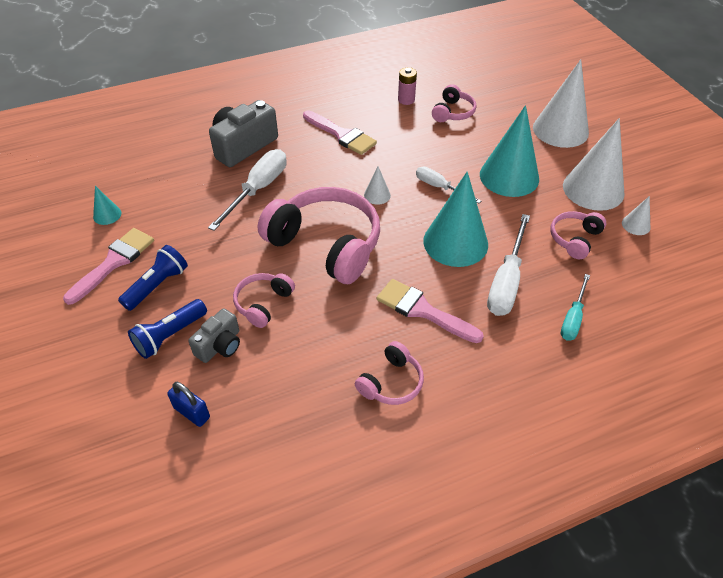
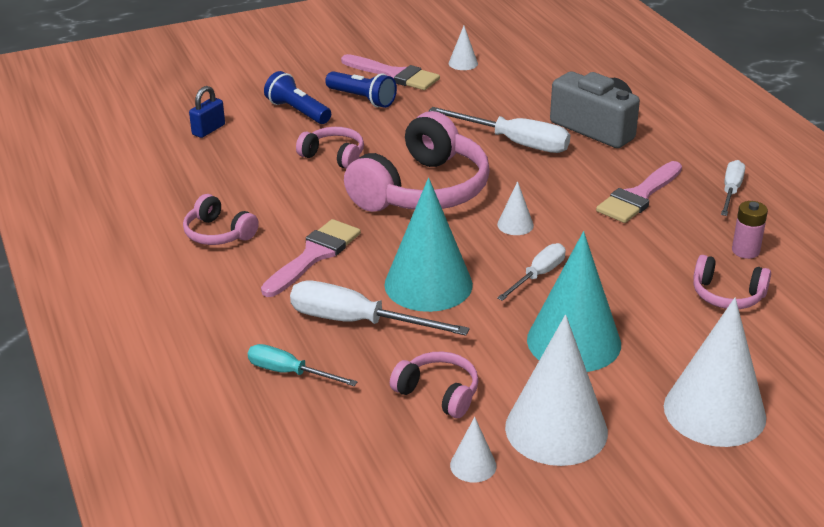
camera: 90 degrees right, 15 degrees down
turquoise cone [93,186,122,225] -> white cone [449,26,478,70]
grey camera [188,308,240,363] -> none
none -> white screwdriver [721,160,745,216]

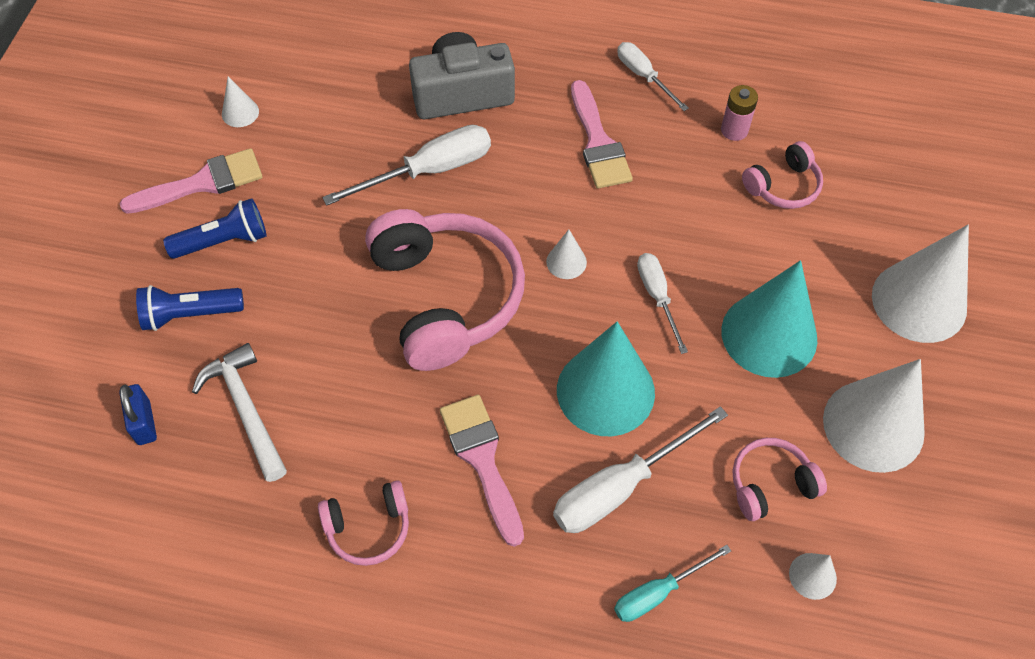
camera: 55 degrees left, 25 degrees up
pink headphones [296,127,364,169] -> none
white cone [450,417,497,483] -> white cone moved to [789,553,837,600]
none -> white hammer [192,343,287,482]

